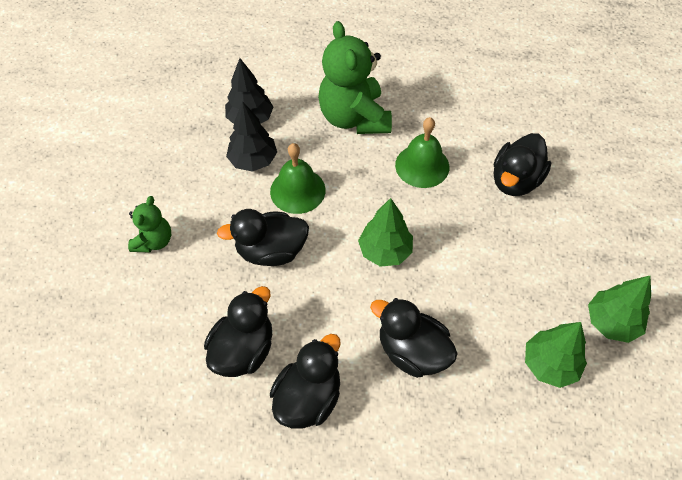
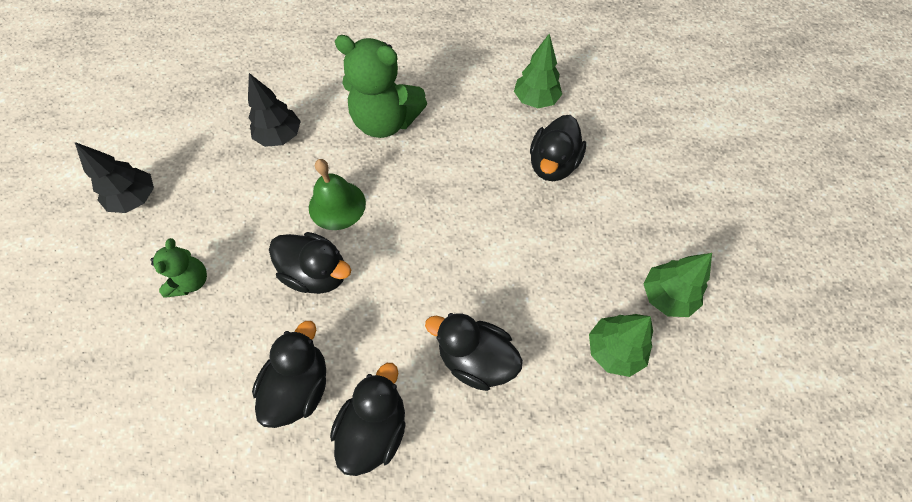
camera: 10 degrees left, 5 degrees up
black duck [217,209,309,266] -> black duck turned 135 degrees counterclockwise [269,232,351,294]
black tree [226,101,277,172] -> black tree moved to [75,142,154,213]
green teddy bear [318,21,392,134] -> green teddy bear turned 45 degrees counterclockwise [335,35,427,138]
green tree [358,198,413,267] -> green tree moved to [514,34,562,108]
green bell [395,117,449,188] -> none

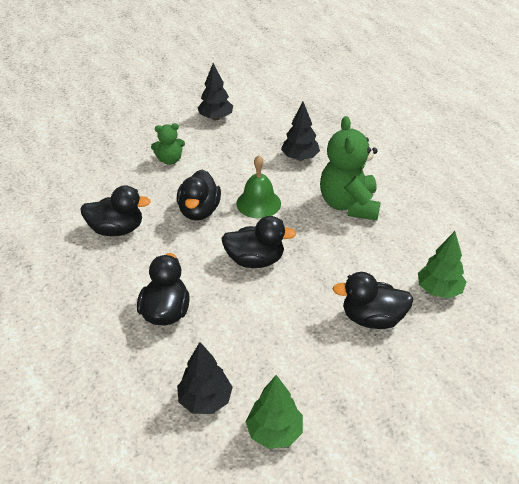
camera: 70 degrees right, 20 degrees down
black duck [330,363,406,476] -> black duck moved to [221,216,297,268]
green tree [589,314,653,377] -> black tree [177,342,233,414]

